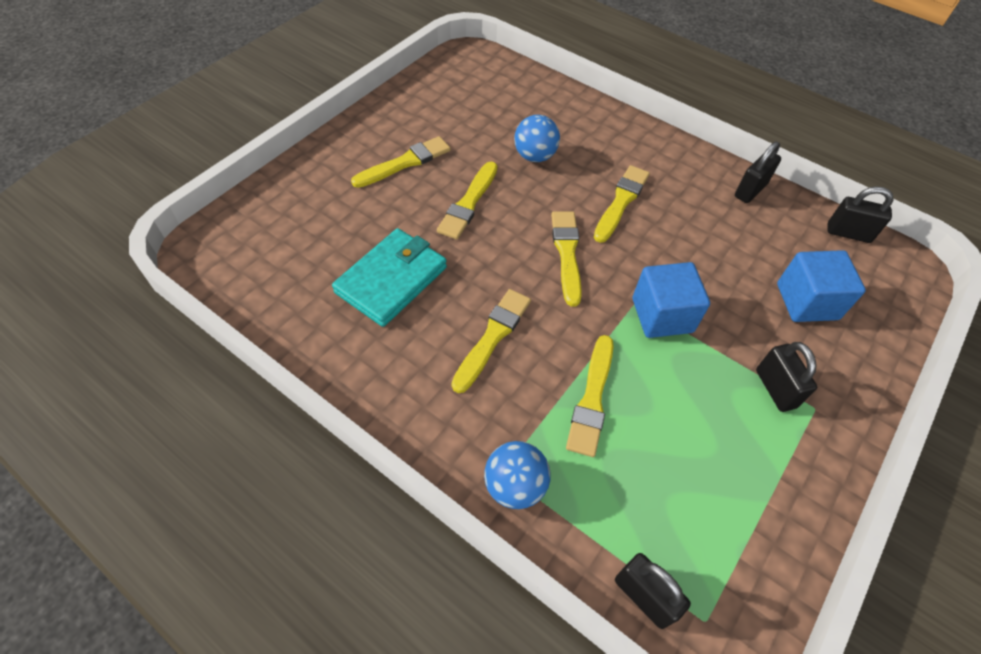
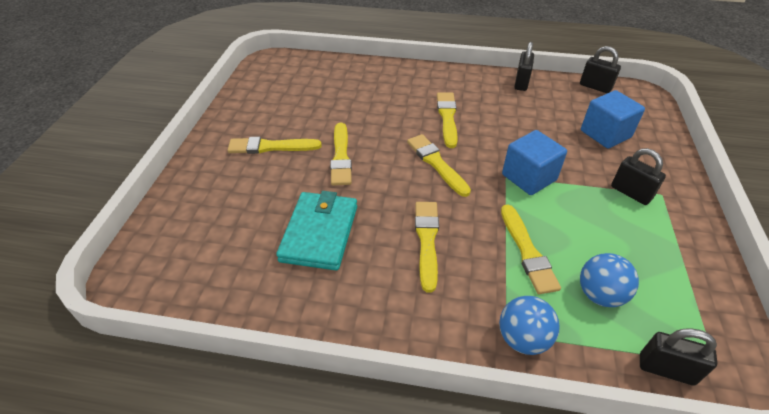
camera: 25 degrees left, 10 degrees down
yellow brush [351,136,451,188] -> yellow brush turned 120 degrees counterclockwise [227,137,322,154]
blue ball [514,115,560,162] -> blue ball moved to [580,253,639,307]
black padlock [827,187,894,243] -> black padlock turned 45 degrees clockwise [580,46,621,93]

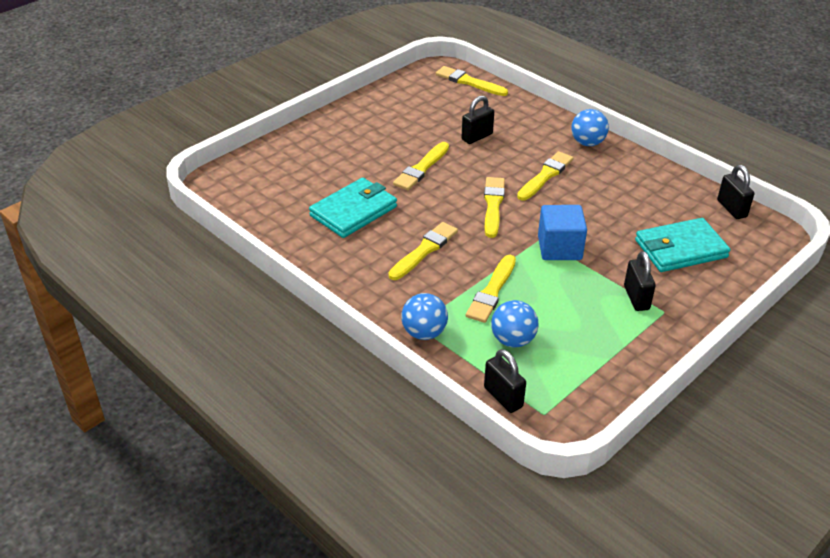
camera: 35 degrees right, 5 degrees down
yellow brush [227,137,322,154] -> yellow brush moved to [436,66,508,96]
black padlock [514,42,534,91] -> black padlock moved to [461,95,494,144]
blue cube [581,90,645,149] -> turquoise wallet [635,218,730,272]
none -> blue ball [571,109,609,146]

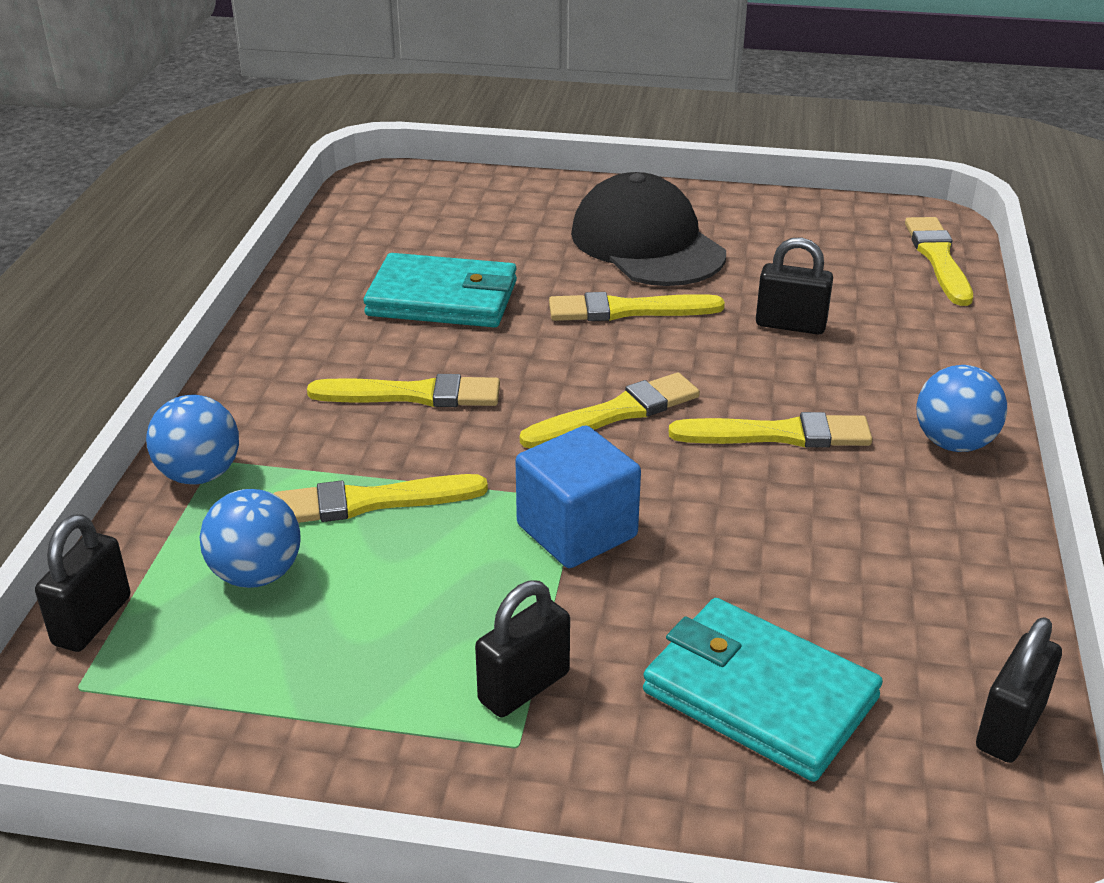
camera: 55 degrees right, 5 degrees down
none -> black cap [571,172,726,286]

